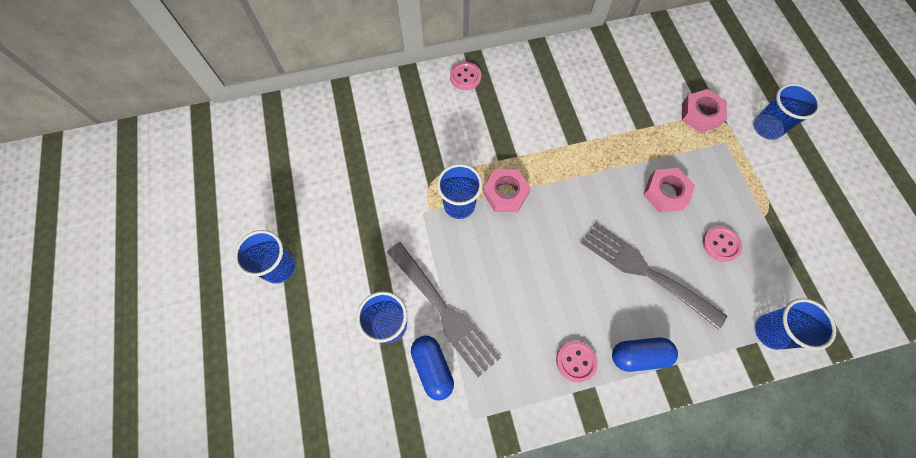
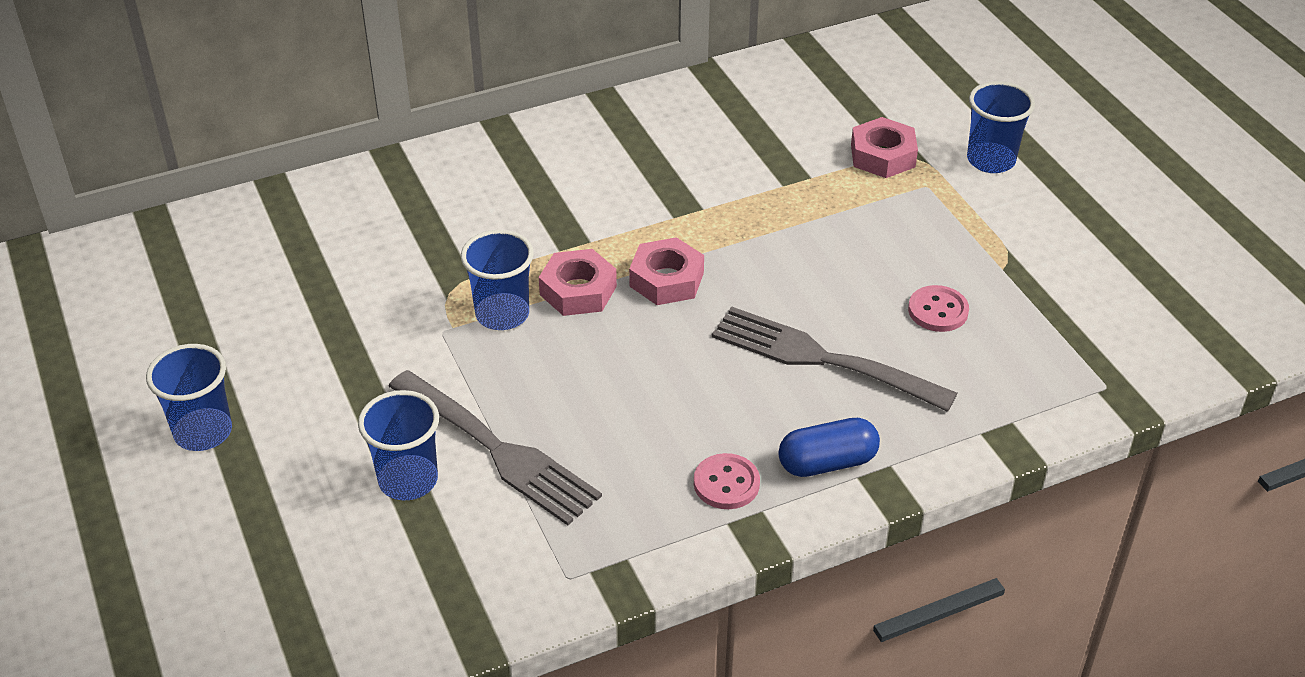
camera: 10 degrees left, 25 degrees down
blue capsule [411,336,454,400] -> none
pink button [450,62,481,90] -> none
pink nut [643,168,695,212] -> pink nut moved to [629,237,704,305]
blue cup [755,298,836,350] -> none

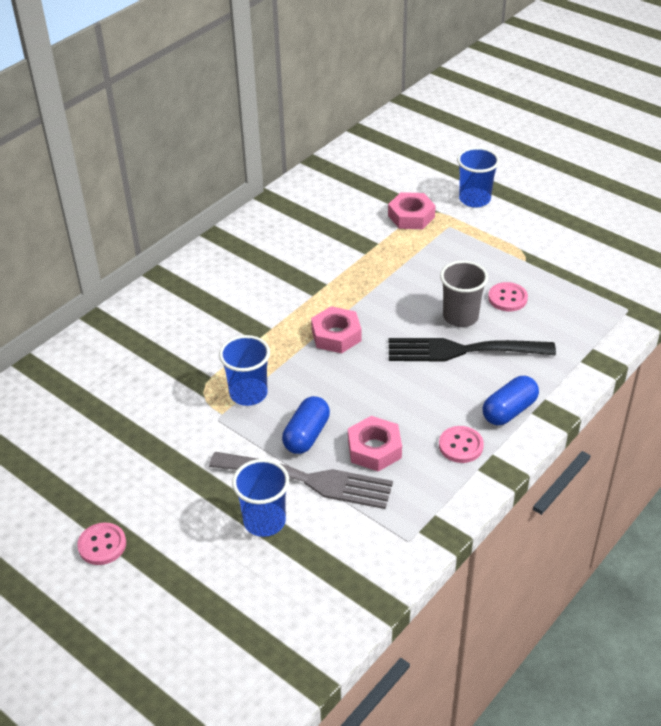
camera: 25 degrees left, 0 degrees up
blue cup [146,344,232,451] -> pink button [77,523,126,565]
pink nut [539,249,617,316] -> pink nut moved to [348,416,402,472]
grey fork [712,306,958,412] -> black fork [389,338,556,362]
none -> blue capsule [282,396,330,454]
none -> grey cup [440,260,488,327]

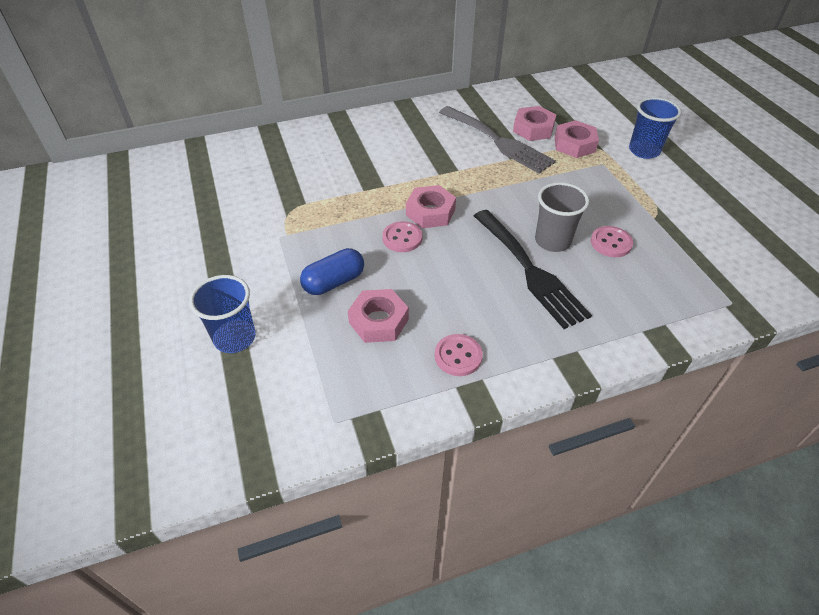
camera: 30 degrees right, 5 degrees up
pink button [77,523,126,565] -> pink button moved to [382,221,422,252]
grey fork [209,452,393,509] -> grey fork moved to [439,106,556,174]
blue cup [219,335,270,406] -> none
black fork [389,338,556,362] -> black fork turned 150 degrees counterclockwise [474,210,592,329]
blue capsule [483,376,539,425] -> none
none -> pink nut [513,106,556,141]

